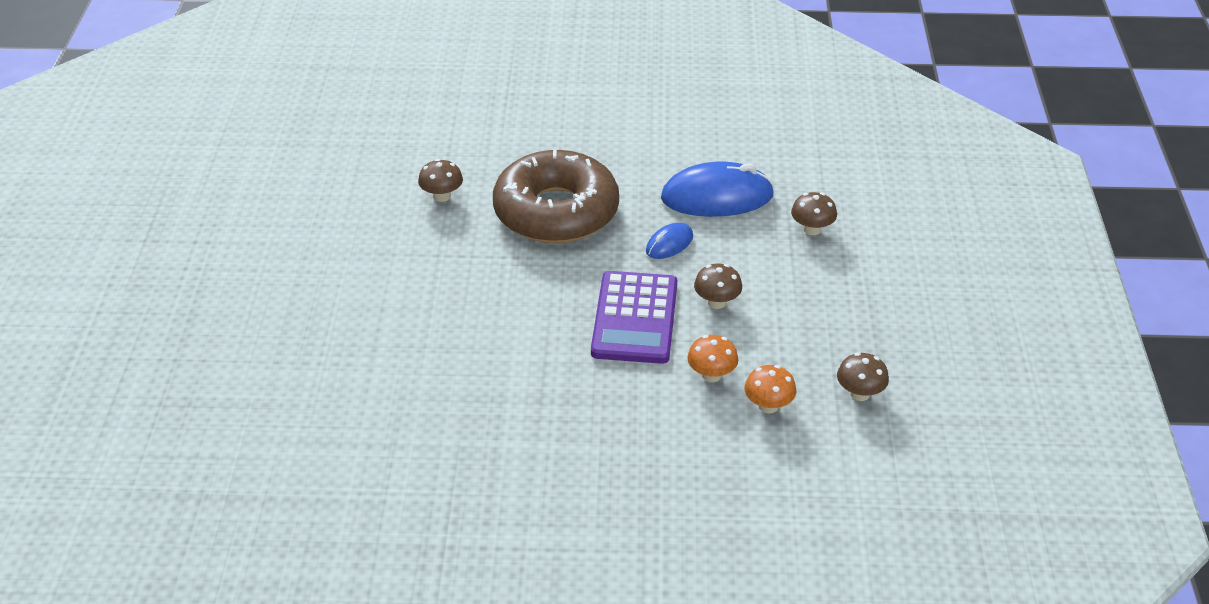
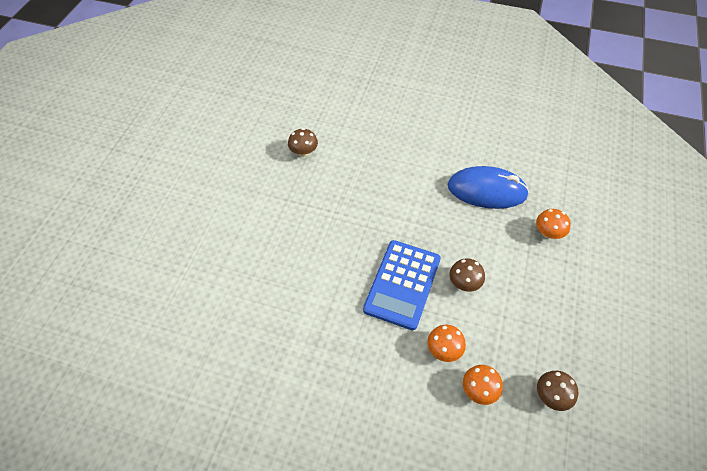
camera: 15 degrees right, 15 degrees up
brown donut [493,150,619,243] -> none
purple calculator [591,271,677,364] -> blue calculator [363,240,441,330]
blue mouse [646,223,693,259] -> none
brown mushroom [791,192,837,235] -> orange mushroom [536,209,571,239]

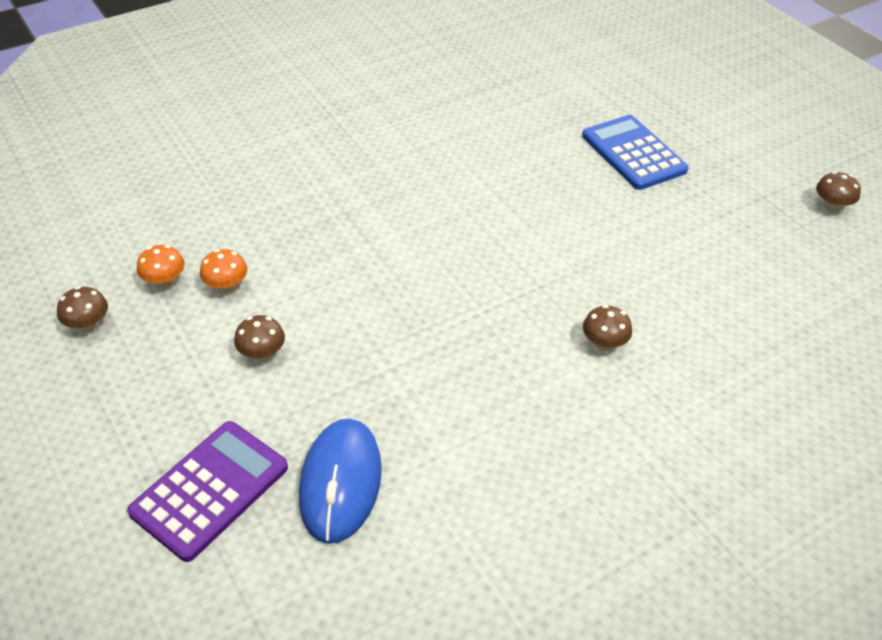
camera: 130 degrees right, 10 degrees down
blue calculator [363,240,441,330] -> blue calculator moved to [582,115,689,190]
blue mouse [448,166,529,209] -> blue mouse turned 45 degrees counterclockwise [299,419,382,544]
orange mushroom [536,209,571,239] -> purple calculator [127,421,288,562]
none -> brown mushroom [816,171,861,212]

